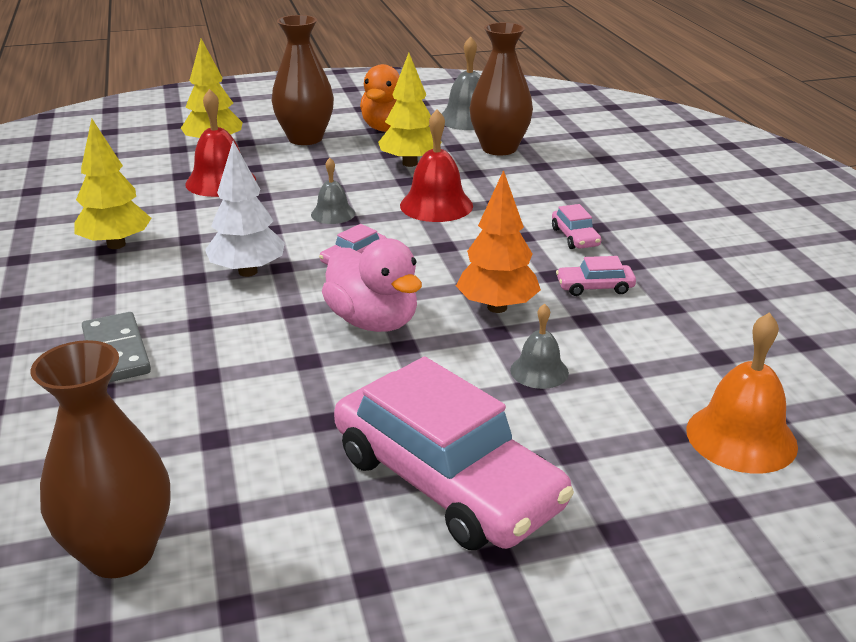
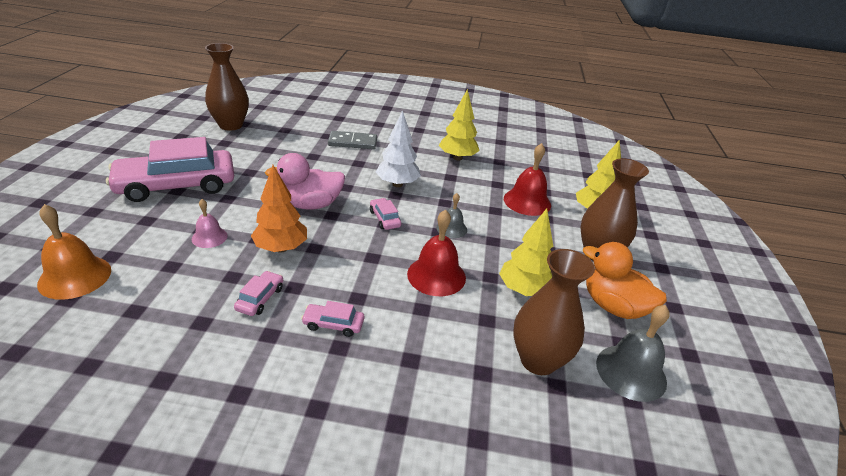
camera: 110 degrees right, 5 degrees up
grey bell [510,303,569,389] -> pink bell [192,199,228,248]

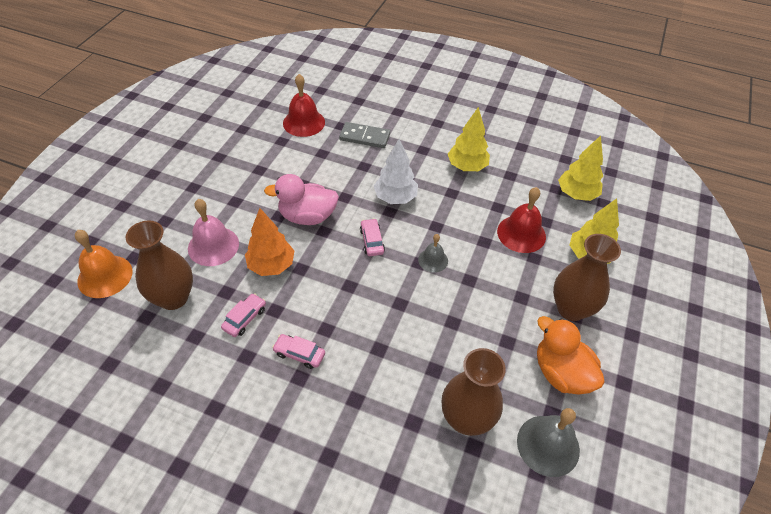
camera: 15 degrees right, 15 degrees up
pink car [106,137,234,202] -> none
pink bell [192,199,228,248] -> pink bell [188,199,239,266], size x1.68
brown vase [205,43,249,131] -> brown vase moved to [125,220,193,310]
red bell [407,209,466,296] -> red bell moved to [283,74,325,137]
yellow tree [499,209,553,296] -> yellow tree moved to [558,136,603,201]

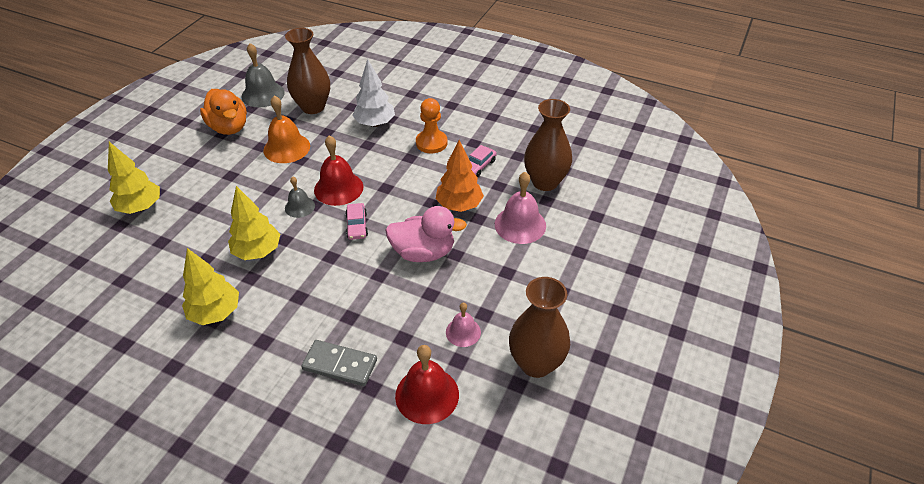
camera: 175 degrees left, 5 degrees down
orange bell [75,230,132,298] -> orange bell moved to [263,95,310,163]
pink car [272,334,325,369] -> orange pawn [416,98,448,153]
white tree [374,139,418,204] -> white tree moved to [352,59,395,127]
red bell [497,187,546,253] -> red bell moved to [314,135,363,206]
brown vase [553,234,621,321] -> brown vase moved to [509,277,570,378]
yellow tree [558,136,603,201] -> yellow tree moved to [228,186,280,260]
none -> pink bell [446,303,481,347]

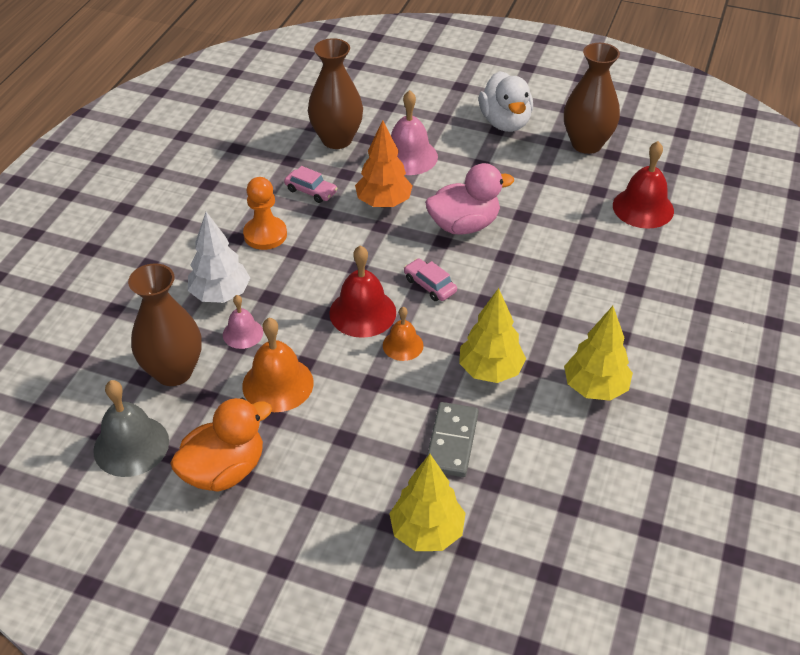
camera: 95 degrees left, 0 degrees up
grey bell [285,176,315,218] -> orange bell [383,307,424,361]
grey domino [301,340,377,386] -> grey domino moved to [426,402,479,477]
pink car [345,203,368,240] -> pink car turned 120 degrees counterclockwise [404,258,457,301]
pink duck [385,206,467,262] -> pink duck turned 75 degrees clockwise [425,163,514,235]
pink bell [446,303,481,347] -> pink bell moved to [223,295,263,349]
none -> white duck [479,71,533,132]

